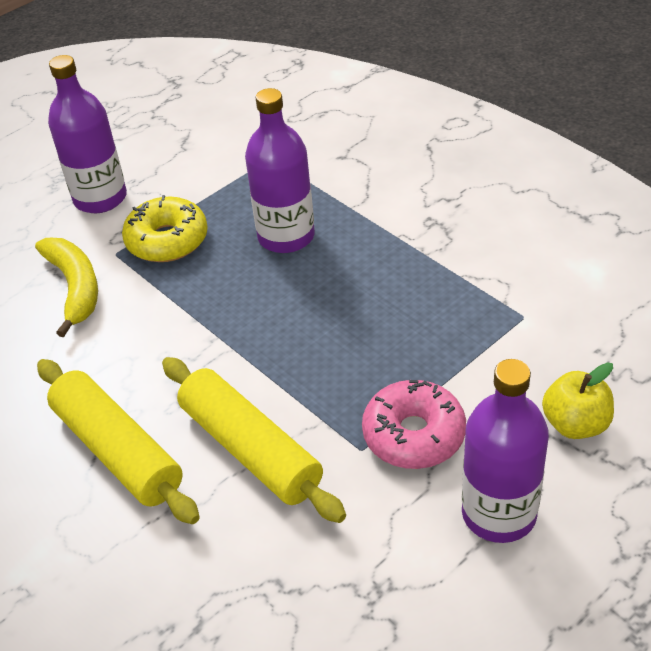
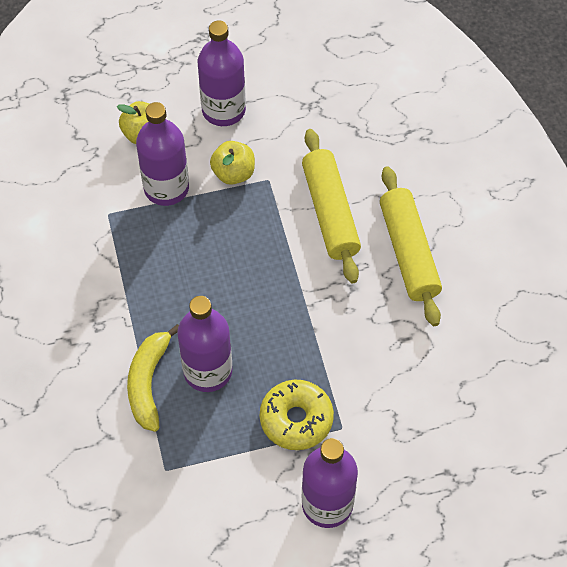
camera: 155 degrees left, 15 degrees up
yellow banana [35,238,98,337] -> yellow banana moved to [127,324,179,432]
pink donut [362,380,466,469] -> yellow apple [210,141,255,185]
none -> purple bottle [136,102,189,206]

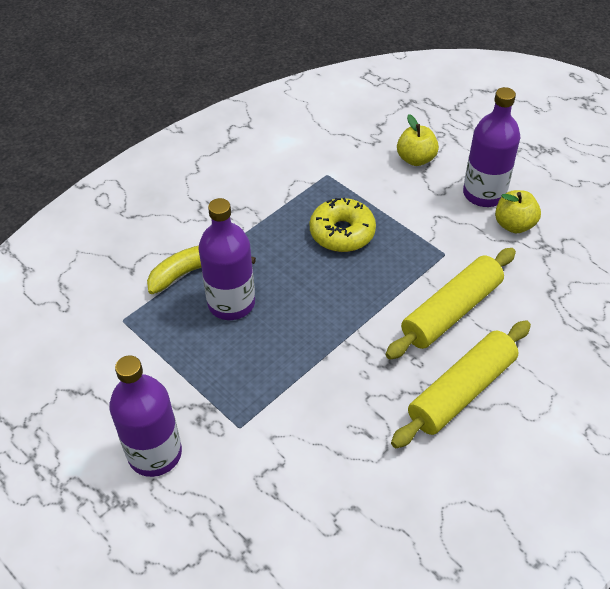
camera: 60 degrees right, 10 degrees down
purple bottle [136,102,189,206] -> none
yellow apple [210,141,255,185] -> yellow apple moved to [495,190,541,233]
yellow donut [260,380,334,450] -> yellow donut moved to [310,197,376,252]

